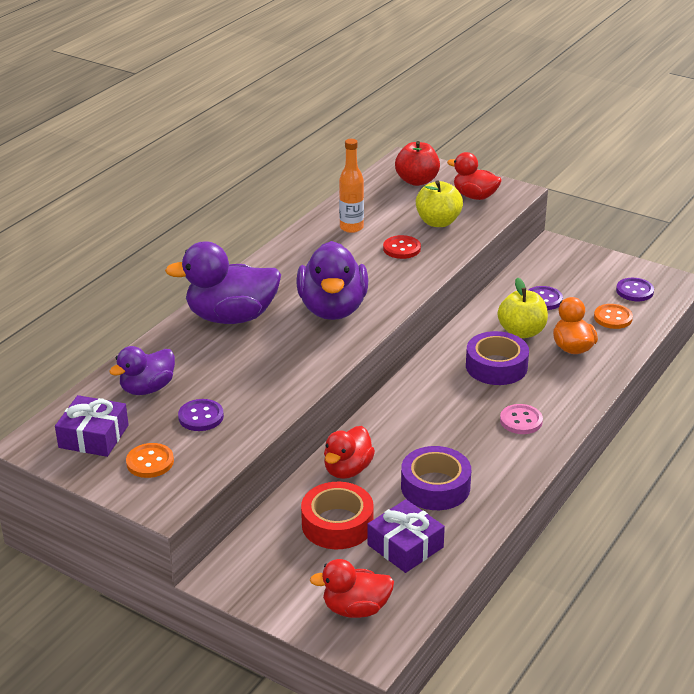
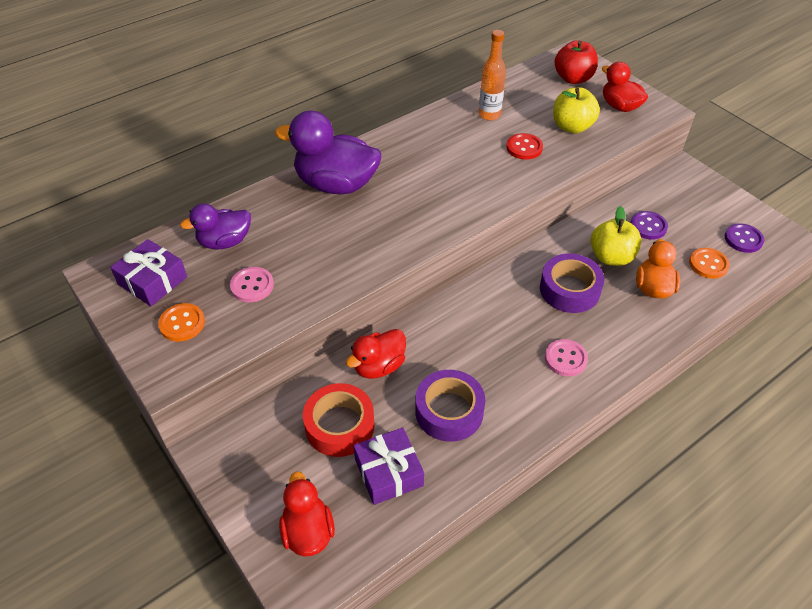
camera: 20 degrees right, 15 degrees up
purple button [178,399,224,431] -> pink button [230,267,274,302]
purple duck [296,241,368,320] -> none
red duck [310,559,394,618] -> red duck turned 60 degrees clockwise [279,472,335,557]

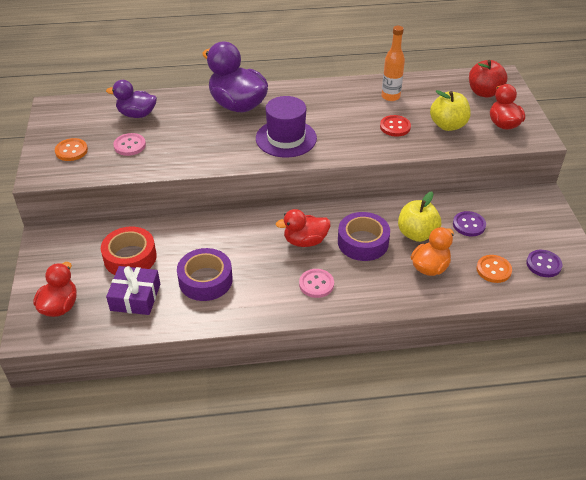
camera: 30 degrees right, 5 degrees down
purple gift [110,239,187,306] -> none
red duck [346,329,406,379] -> red duck moved to [276,209,331,247]
none -> purple hat [256,96,317,158]

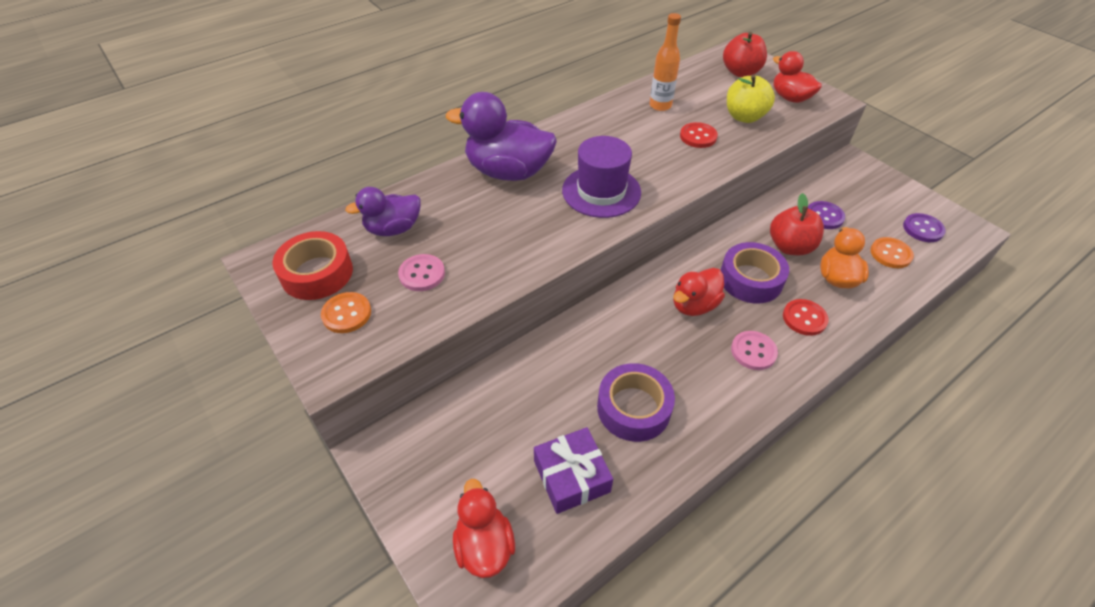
camera: 30 degrees left, 5 degrees up
red tape [101,226,157,275] -> red tape moved to [273,231,353,300]
yellow apple [398,192,441,242] -> red apple [770,193,824,255]
none -> red button [783,299,828,336]

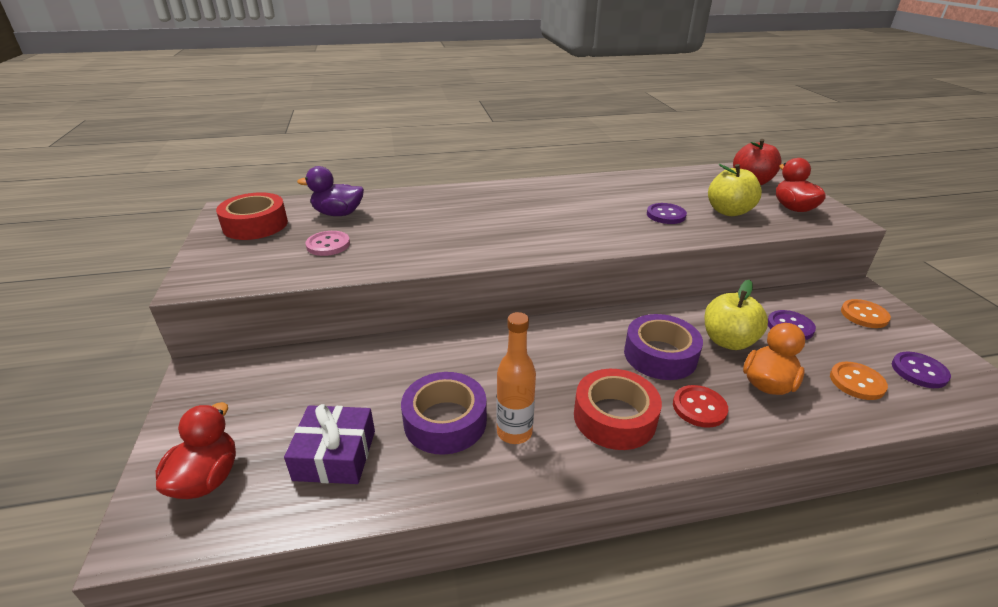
camera: 25 degrees right, 15 degrees down
orange button [321,292,371,333] -> orange button moved to [841,299,891,328]
purple duck [446,92,557,181] -> none
purple hat [562,136,641,218] -> none
orange bottle [649,13,681,111] -> orange bottle moved to [497,312,536,444]
red duck [673,268,725,316] -> none
red button [680,122,718,148] -> purple button [647,203,687,224]
pink button [731,331,778,370] -> red tape [574,369,662,450]
red apple [770,193,824,255] -> yellow apple [704,280,768,350]

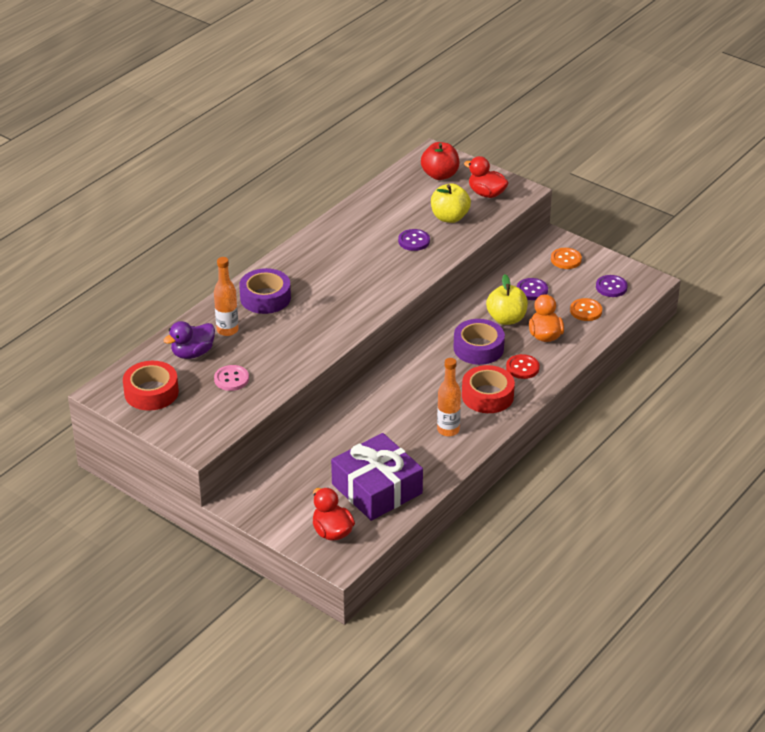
camera: 40 degrees left, 5 degrees up
purple gift [284,404,375,484] -> purple gift [331,433,423,521], size x1.59
purple tape [401,372,487,455] -> purple tape moved to [239,268,291,314]
none -> orange bottle [214,257,239,336]

